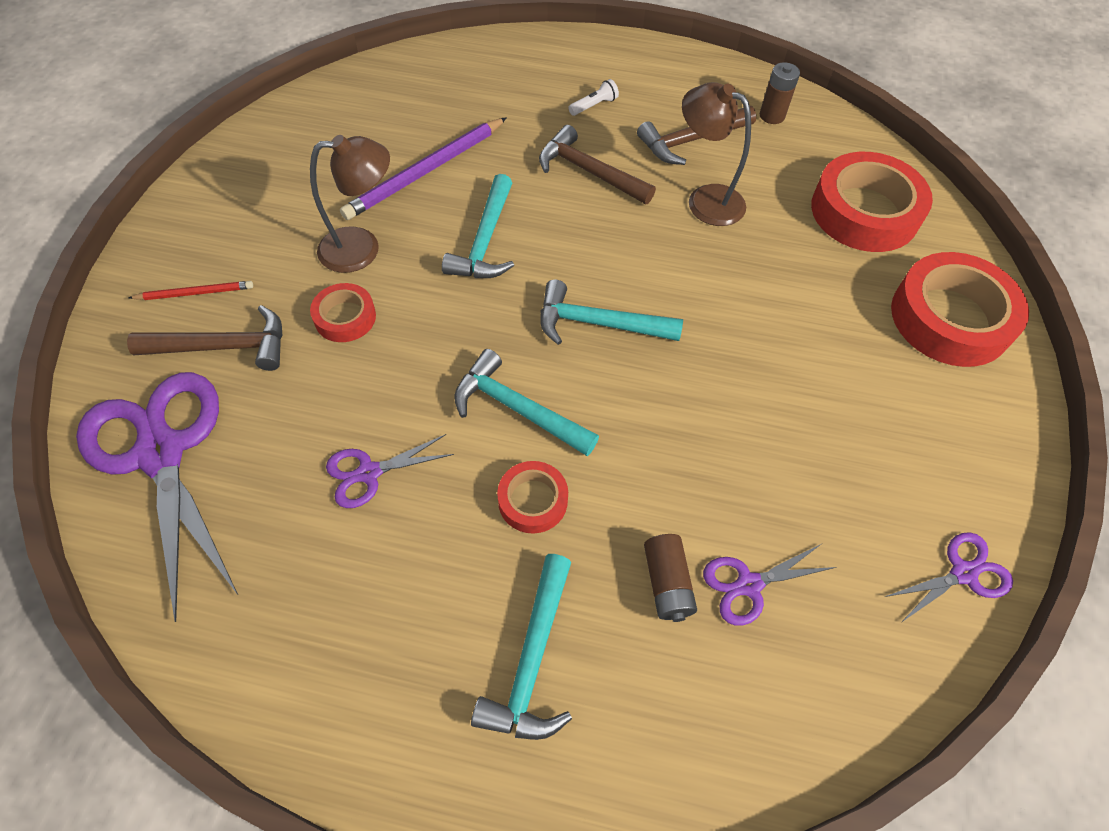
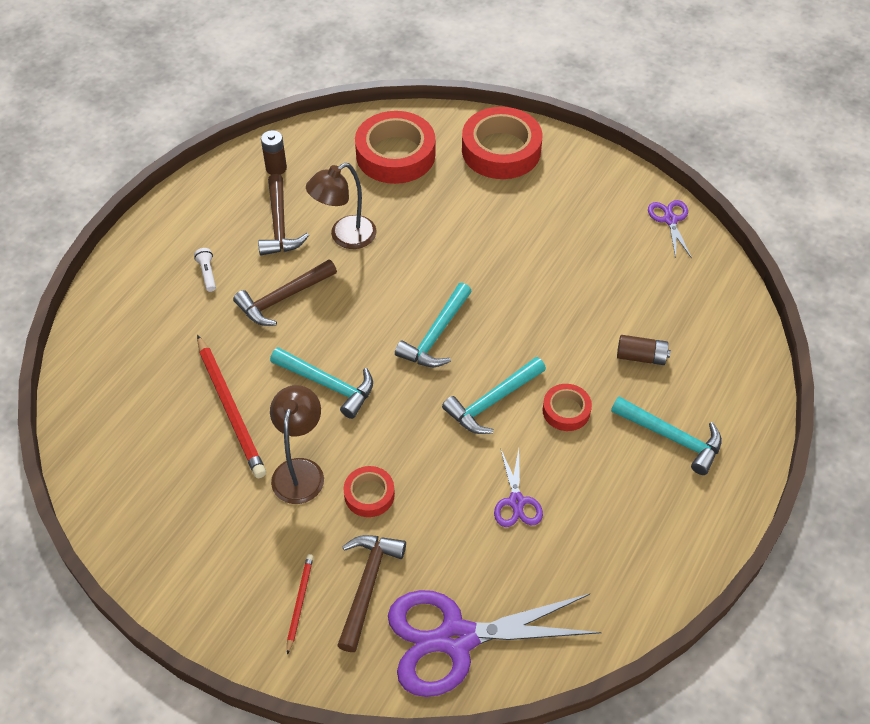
camera: 70 degrees left, 5 degrees down
purple pencil [340,117,507,220] -> red pencil [197,335,266,478]
purple scissors [703,544,837,626] -> none

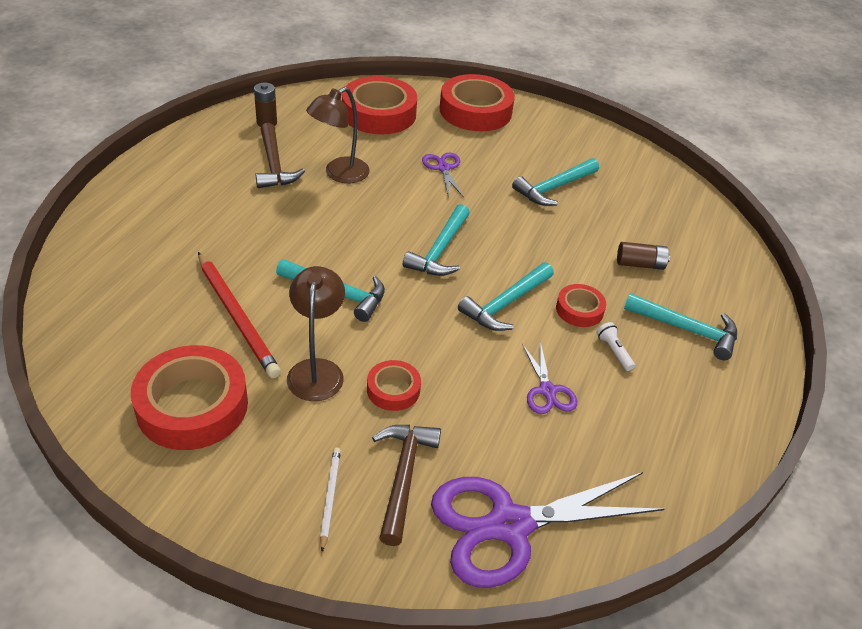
camera: 10 degrees left, 10 degrees down
white flashlight [194,248,216,292] -> white flashlight moved to [596,322,635,371]
brown hammer [233,259,337,326] -> none
red pencil [287,554,313,655] -> white pencil [320,448,341,552]
purple scissors [648,200,692,259] -> purple scissors moved to [422,153,464,197]
none -> red tape [131,345,248,450]
none -> turquoise hammer [512,158,599,206]

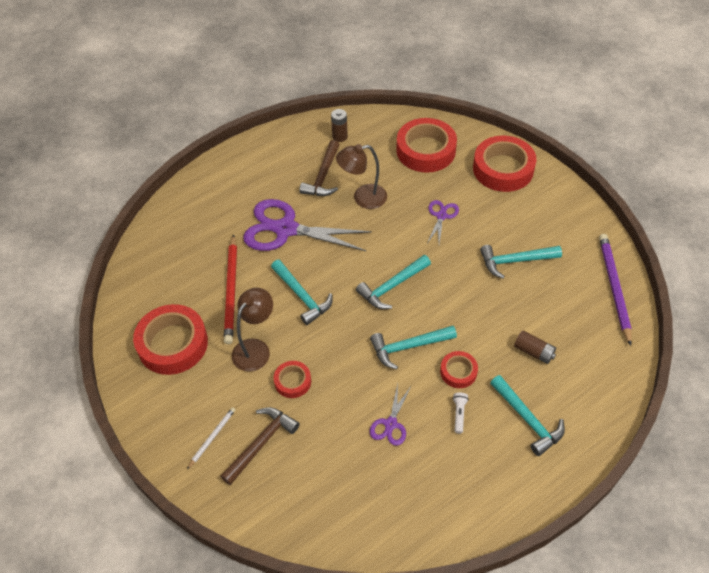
camera: 35 degrees right, 10 degrees up
purple scissors [431,472,665,588] -> purple scissors moved to [243,199,372,251]
none -> purple pencil [599,234,632,346]

